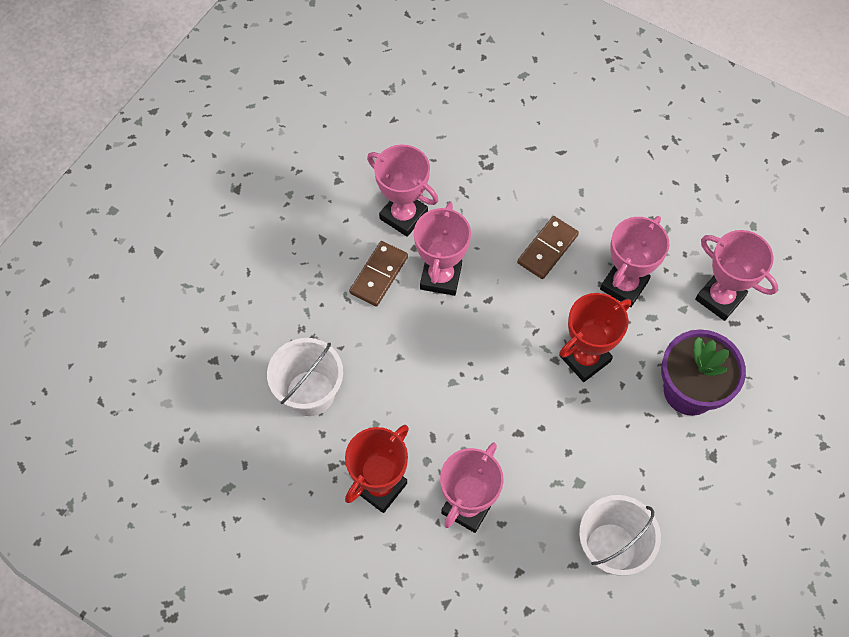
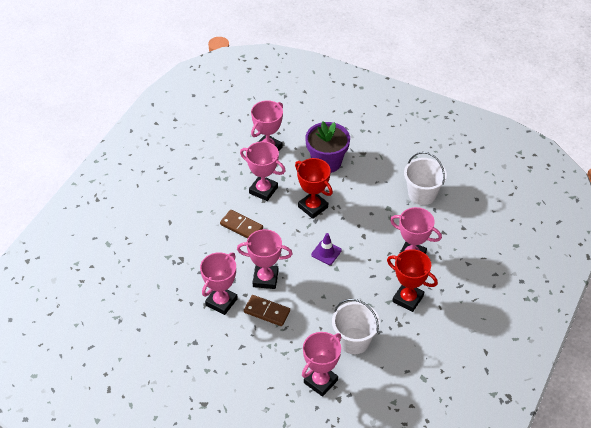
camera: 95 degrees left, 15 degrees down
none -> pink trophy [302,332,341,397]
none -> purple traffic cone [311,233,342,265]

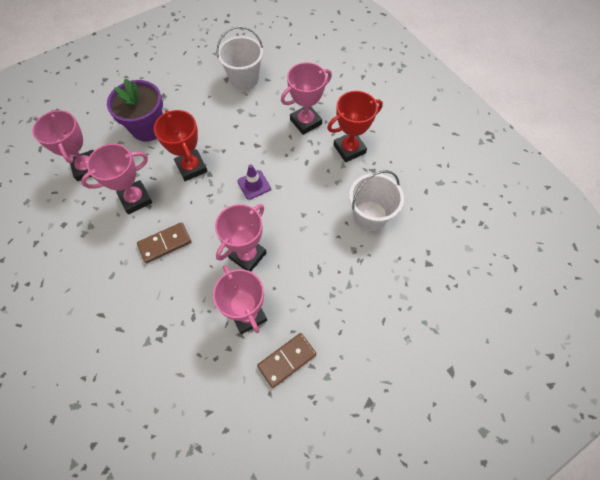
camera: 60 degrees left, 15 degrees up
brown domino [244,295,290,326] -> brown domino moved to [257,333,317,388]
red trophy [295,158,333,219] -> red trophy turned 75 degrees clockwise [154,110,208,181]
pink trophy [302,332,341,397] -> none

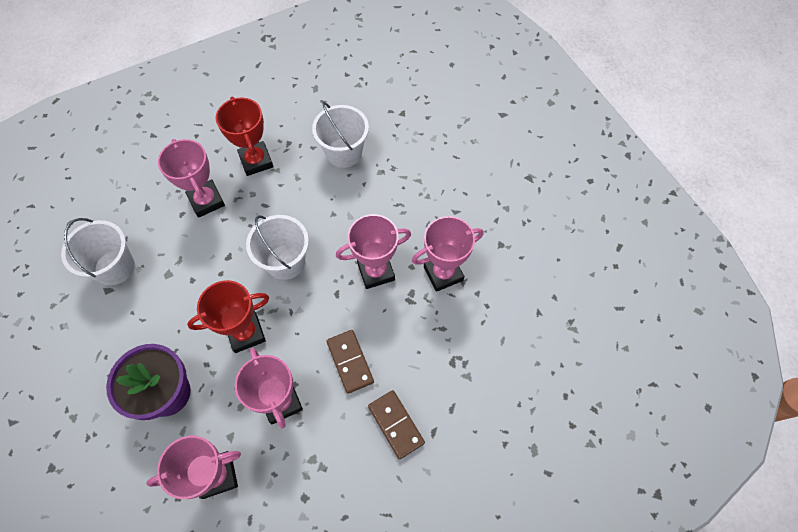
camera: 85 degrees left, 0 degrees up
pink trophy [215,204,267,272] -> pink trophy turned 60 degrees counterclockwise [336,214,411,289]
purple traffic cone [237,164,271,200] -> white bucket [246,215,309,280]
brown domino [257,333,317,388] -> brown domino moved to [368,390,425,460]

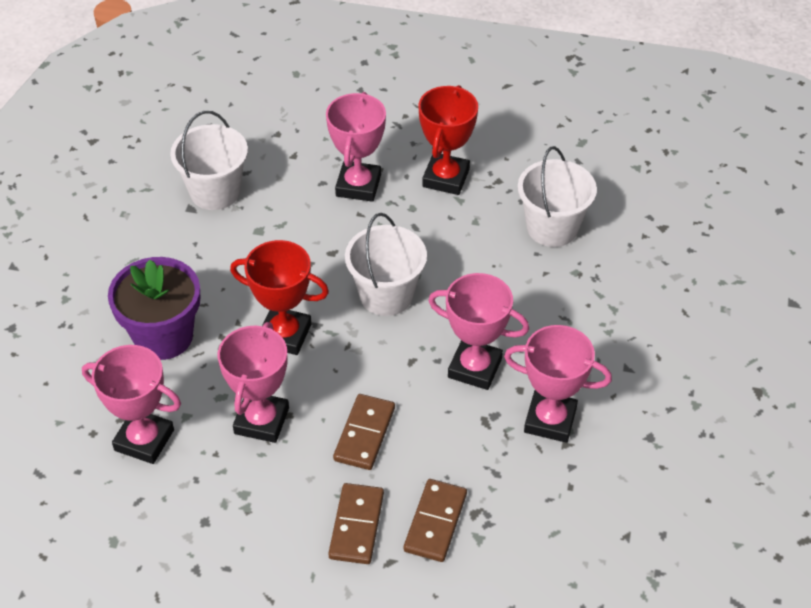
camera: 40 degrees right, 15 degrees down
none -> brown domino [404,479,467,562]

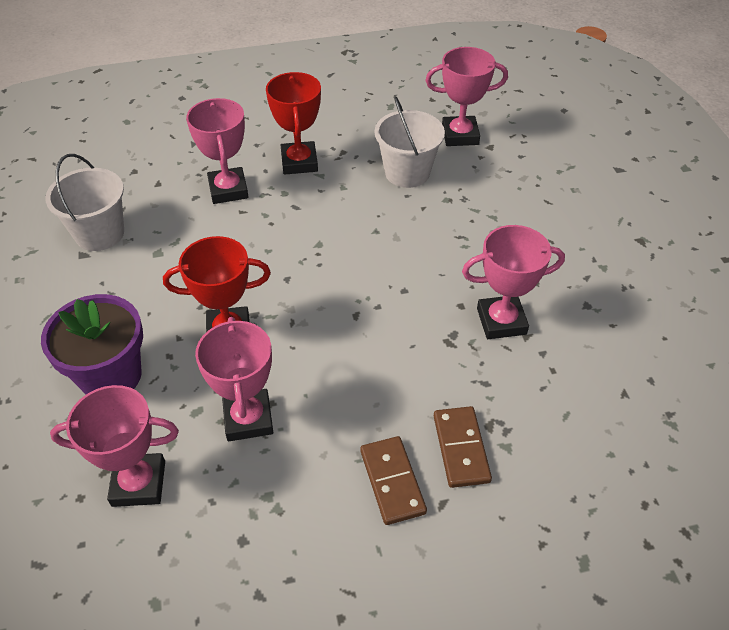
camera: 25 degrees left, 0 degrees up
brown domino [333,394,395,470] -> none
white bucket [345,213,427,316] -> none
pink trophy [428,273,529,390] -> pink trophy moved to [426,47,508,146]

